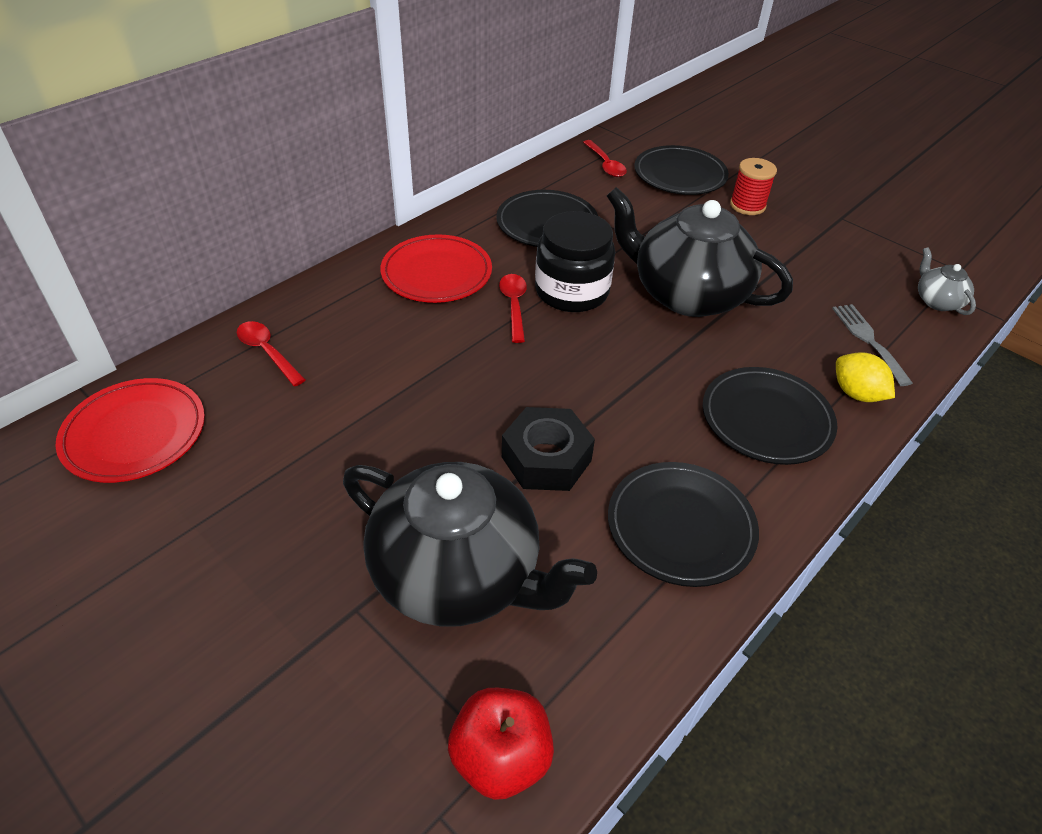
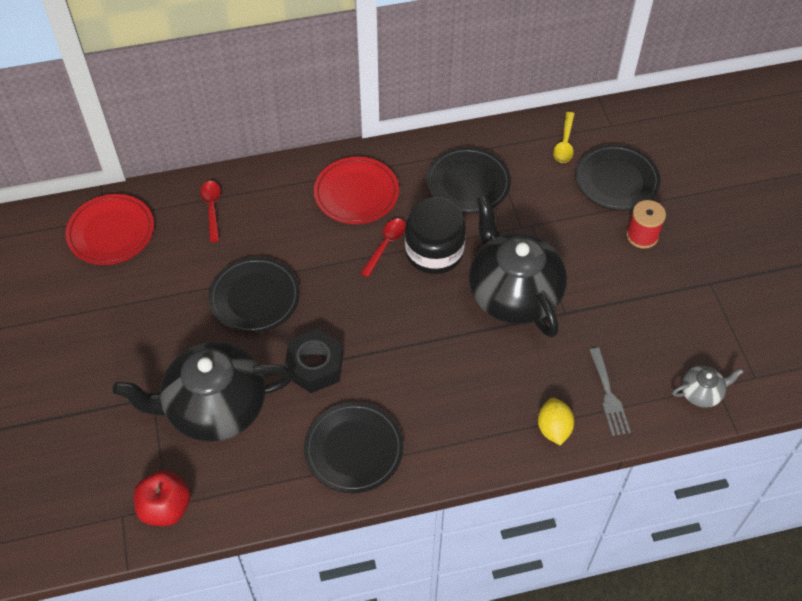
camera: 35 degrees right, 10 degrees up
black teapot [343,462,597,627] -> black teapot turned 105 degrees clockwise [113,342,293,442]
red spoon [583,140,627,177] -> yellow spoon [553,112,575,163]
black plate [703,367,837,465] -> black plate moved to [208,257,300,333]
grey fork [832,304,913,386] -> grey fork turned 150 degrees clockwise [589,347,631,436]
grey teapot [918,247,976,315] -> grey teapot turned 60 degrees clockwise [672,366,744,408]

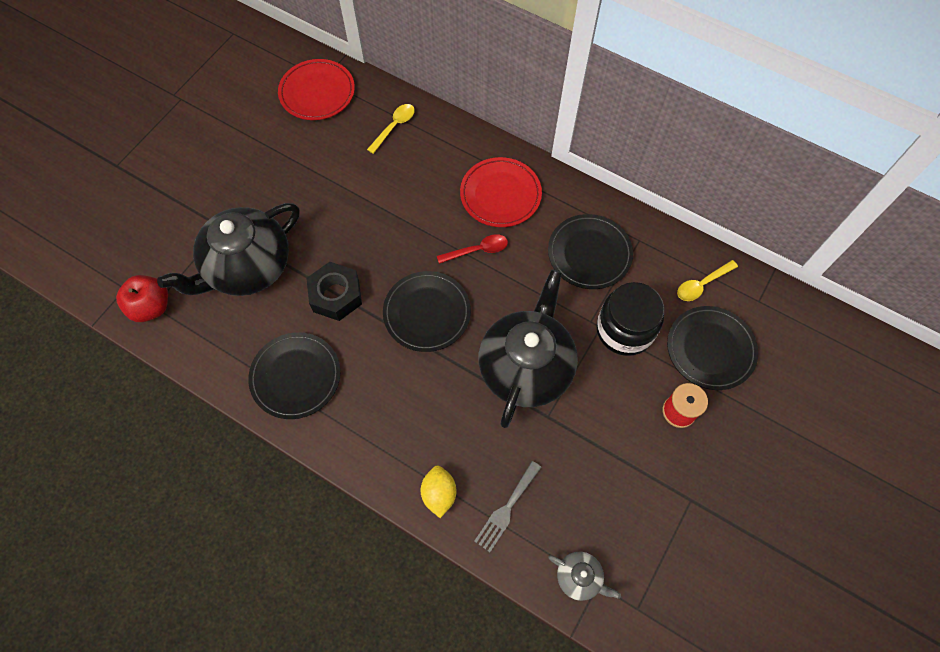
camera: 45 degrees right, 10 degrees up
black teapot [113,342,293,442] -> black teapot turned 75 degrees counterclockwise [157,203,300,296]
red spoon [200,181,221,242] -> yellow spoon [367,104,415,154]
black plate [208,257,300,333] -> black plate moved to [383,271,471,352]
black jar [405,197,466,274] -> black jar moved to [596,282,664,356]
yellow lemon [538,398,574,445] -> yellow lemon turned 45 degrees counterclockwise [420,466,457,518]

